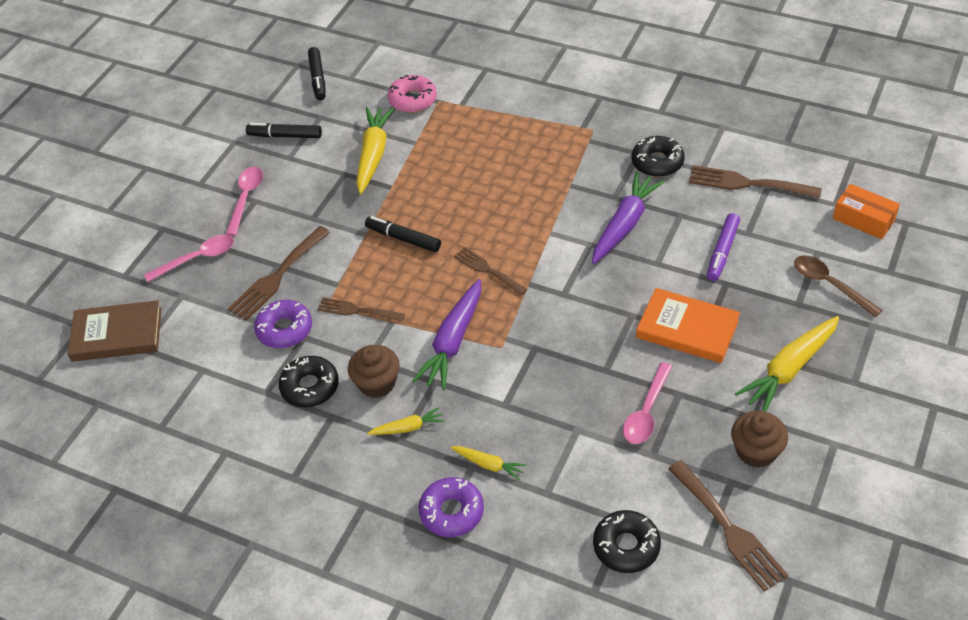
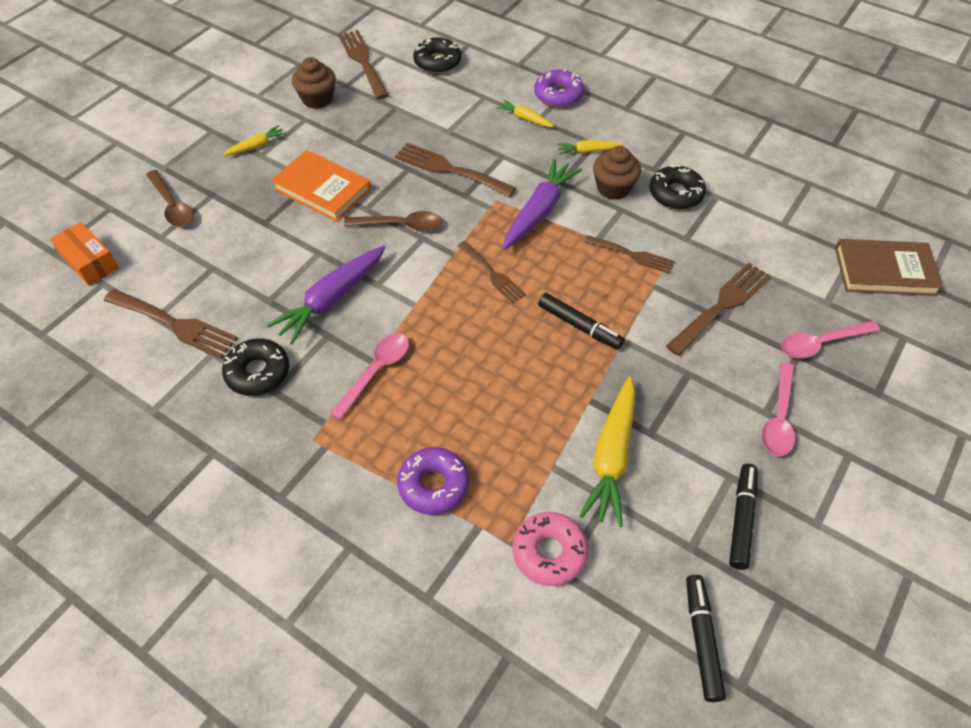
camera: 175 degrees left, 5 degrees up
black marker [246,123,322,138] -> black marker turned 90 degrees counterclockwise [729,464,757,570]
purple donut [254,300,312,348] -> purple donut moved to [397,447,469,515]
pink spoon [623,362,673,444] -> pink spoon moved to [330,333,409,420]
purple marker [707,213,740,281] -> none
yellow carrot [735,316,839,412] -> yellow carrot [222,125,286,156], size x0.52
none -> brown spoon [344,211,442,231]
none -> brown fork [395,143,516,197]

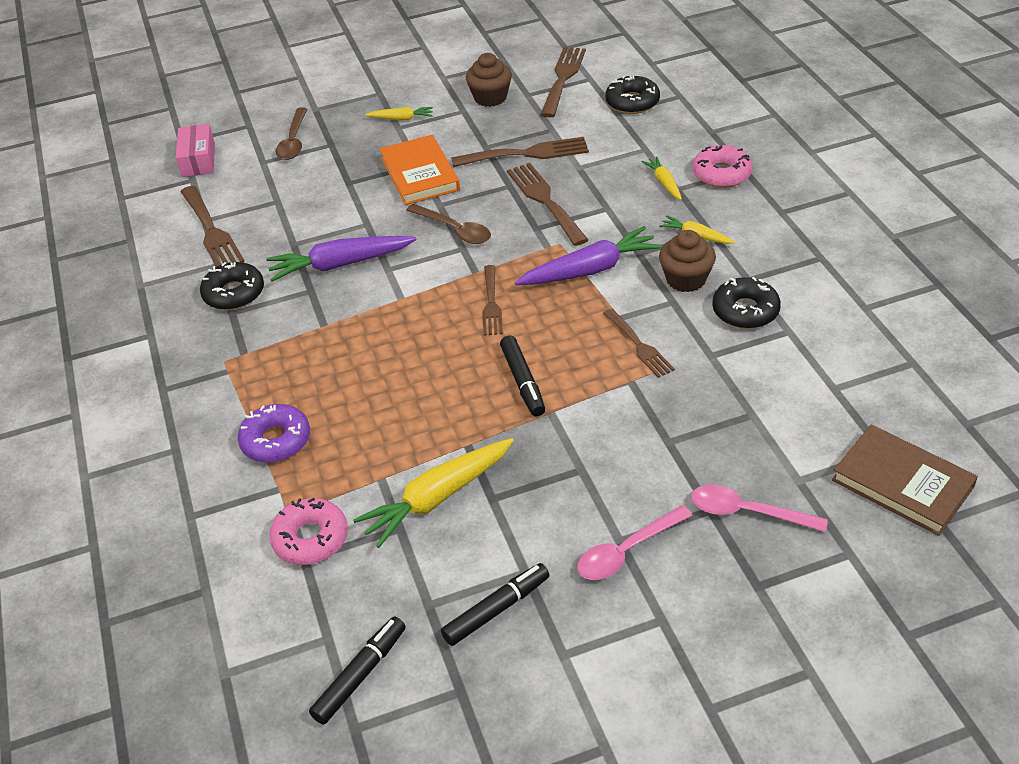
camera: 40 degrees right, 10 degrees down
orange box [50,222,119,286] -> pink box [176,124,215,177]
pink spoon [330,333,409,420] -> none
purple donut [534,69,584,108] -> pink donut [693,145,753,188]
brown fork [666,263,771,356] -> brown fork moved to [451,137,589,167]

